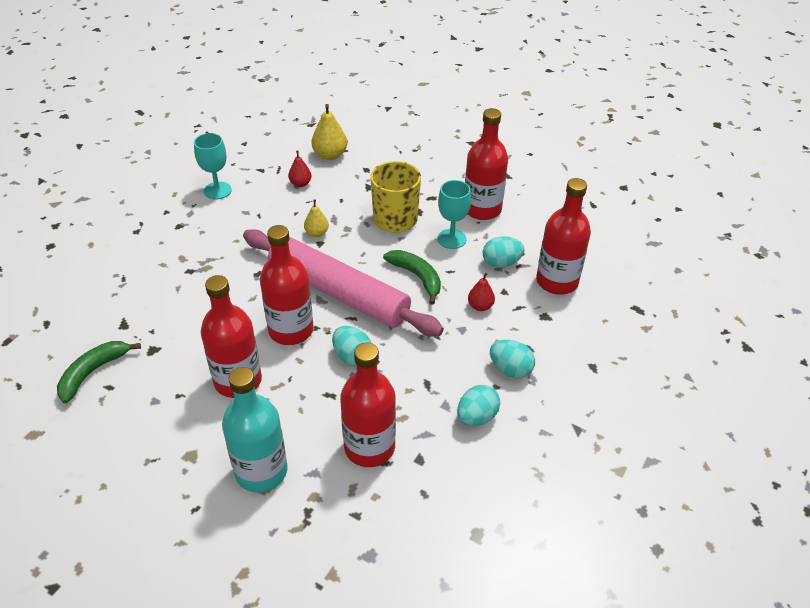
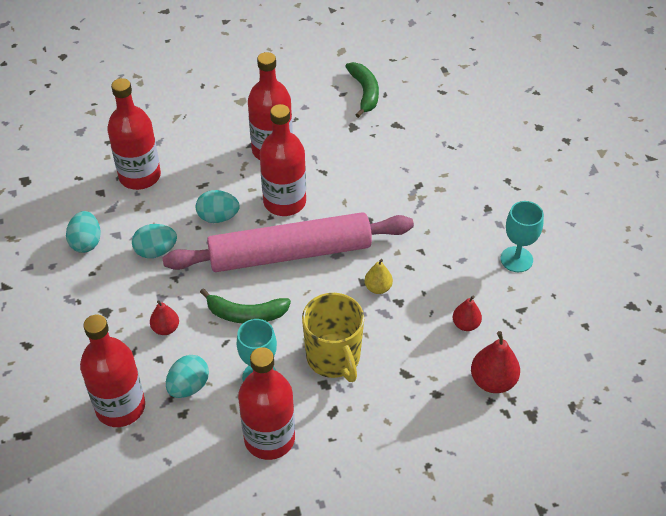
camera: 135 degrees right, 5 degrees up
turquoise bottle [222,367,288,493] -> none
yellow pear [311,104,347,160] -> red pear [471,331,520,393]
turquoise egg [490,340,535,378] -> turquoise egg moved to [132,224,177,258]

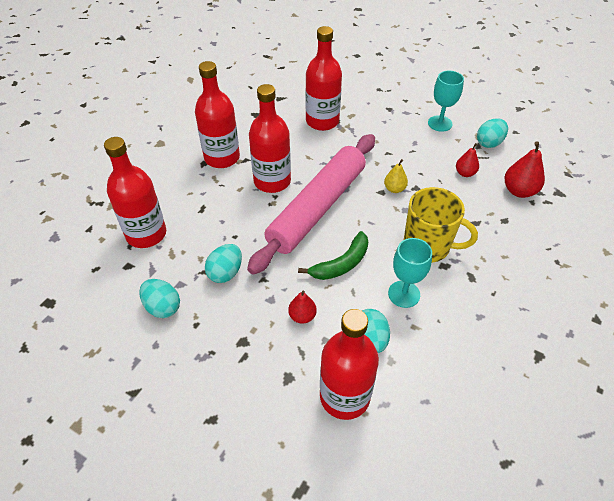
camera: 45 degrees left, 0 degrees up
turquoise egg [196,190,239,223] -> turquoise egg moved to [477,118,508,148]
red bottle [238,347,295,460] -> red bottle moved to [306,26,342,131]
green banana [345,62,379,118] -> none

